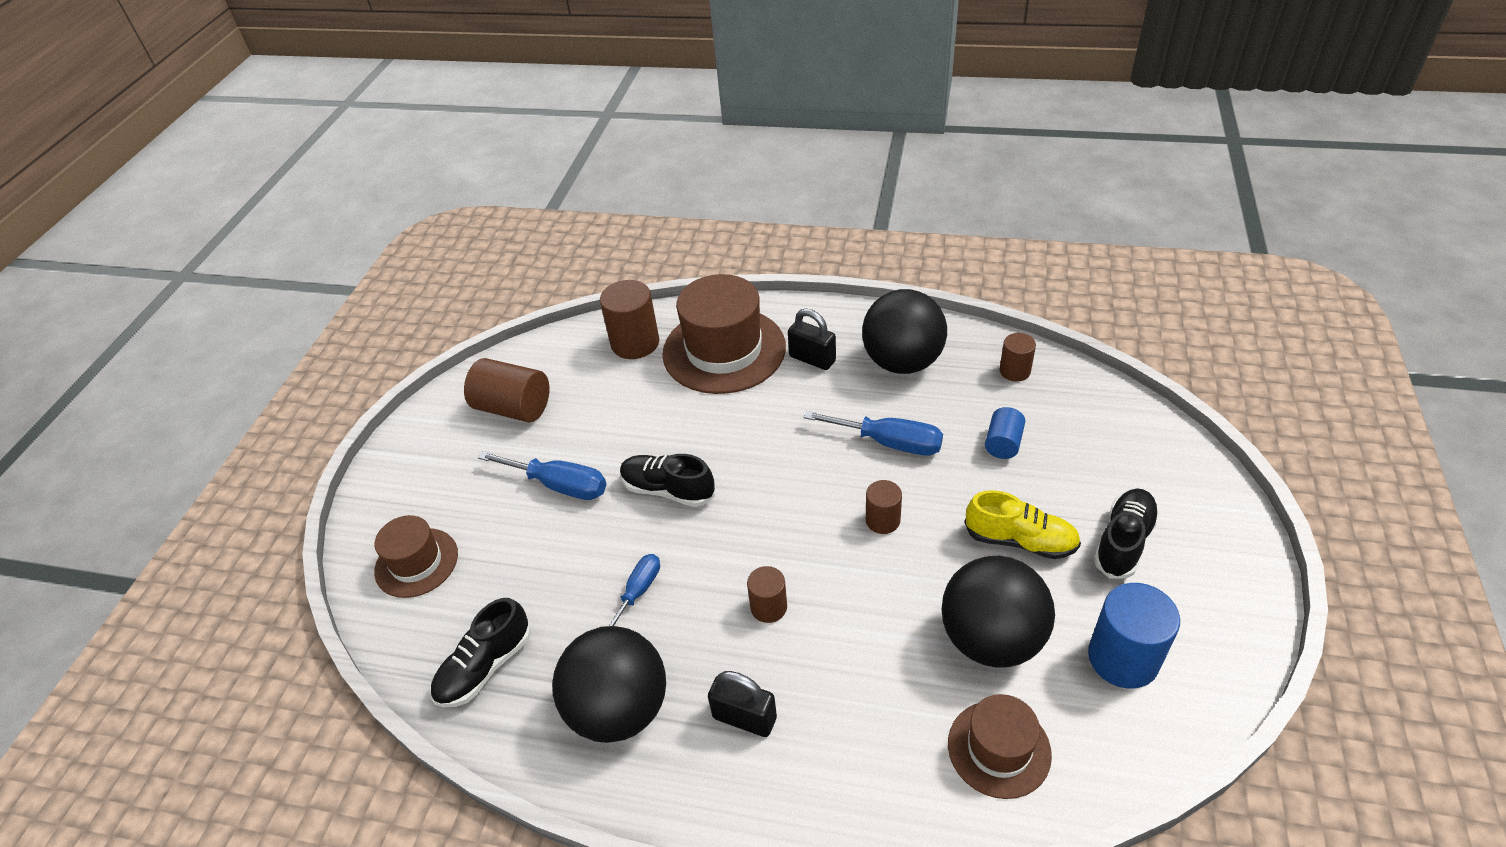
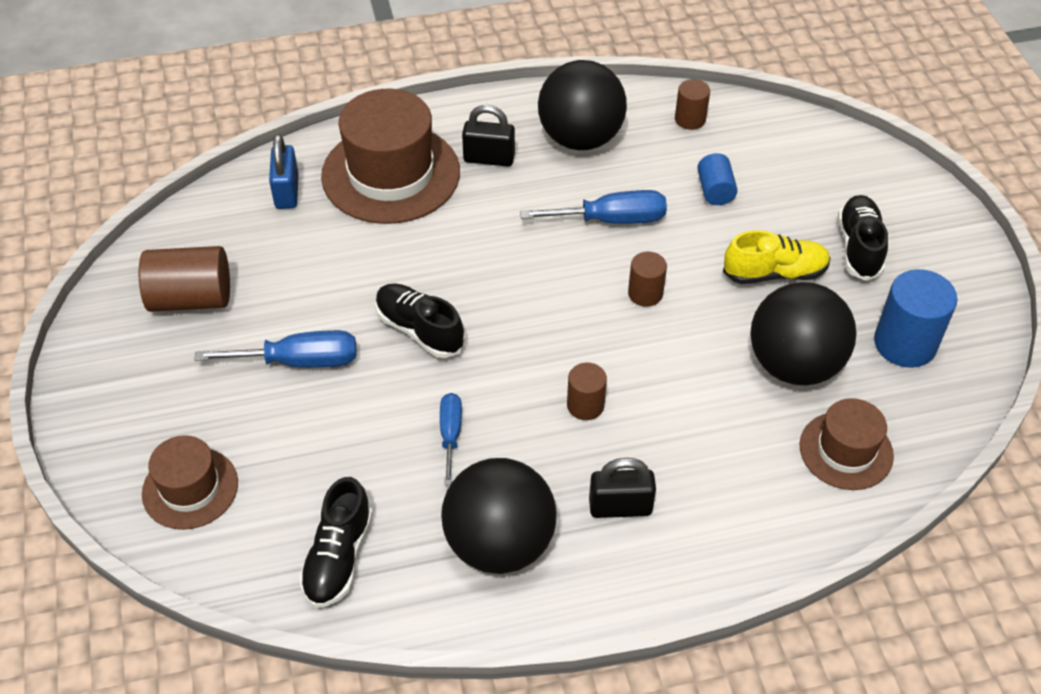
camera: 30 degrees left, 5 degrees up
brown cylinder [600,280,659,359] -> blue padlock [269,134,299,209]
black shoe [620,454,715,507] -> black shoe turned 45 degrees clockwise [375,283,465,358]

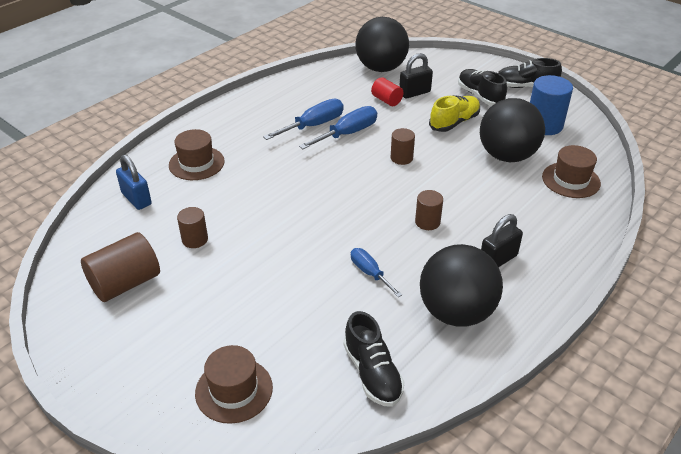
camera: 35 degrees left, 10 degrees down
blue screwdriver [194,330,357,368] -> blue screwdriver moved to [263,99,344,140]
brown hat [321,89,460,224] -> brown hat [169,129,225,180], size x0.56
black shoe [375,283,465,358] -> black shoe moved to [498,58,562,88]
black padlock [462,105,515,167] -> black padlock moved to [399,53,433,99]
black ball [538,60,627,150] -> black ball moved to [355,17,409,72]
brown cylinder [675,79,710,130] -> brown cylinder moved to [177,207,208,248]
blue cylinder [697,153,738,205] -> red cylinder [371,77,403,106]

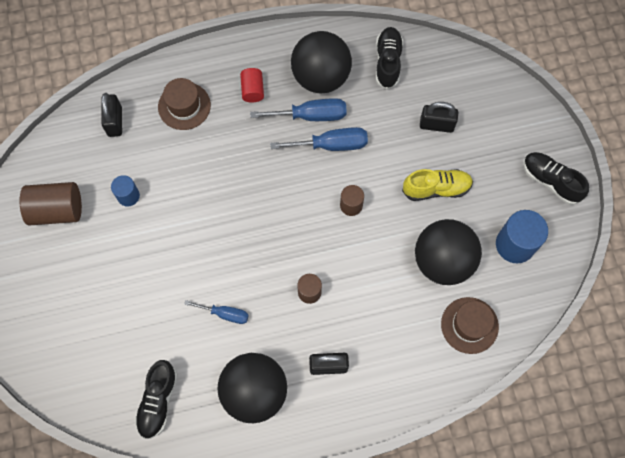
camera: 35 degrees right, 30 degrees up
blue padlock [116,155,152,210] -> black padlock [101,93,122,137]
brown cylinder [177,207,208,248] -> blue cylinder [111,175,140,206]
brown hat [195,345,273,424] -> none
blue screwdriver [351,248,402,297] -> blue screwdriver turned 105 degrees clockwise [184,300,249,324]
black ball [355,17,409,72] -> black ball moved to [291,31,352,93]
red cylinder [371,77,403,106] -> red cylinder moved to [240,68,264,103]
black shoe [458,69,507,106] -> black shoe moved to [376,27,403,89]

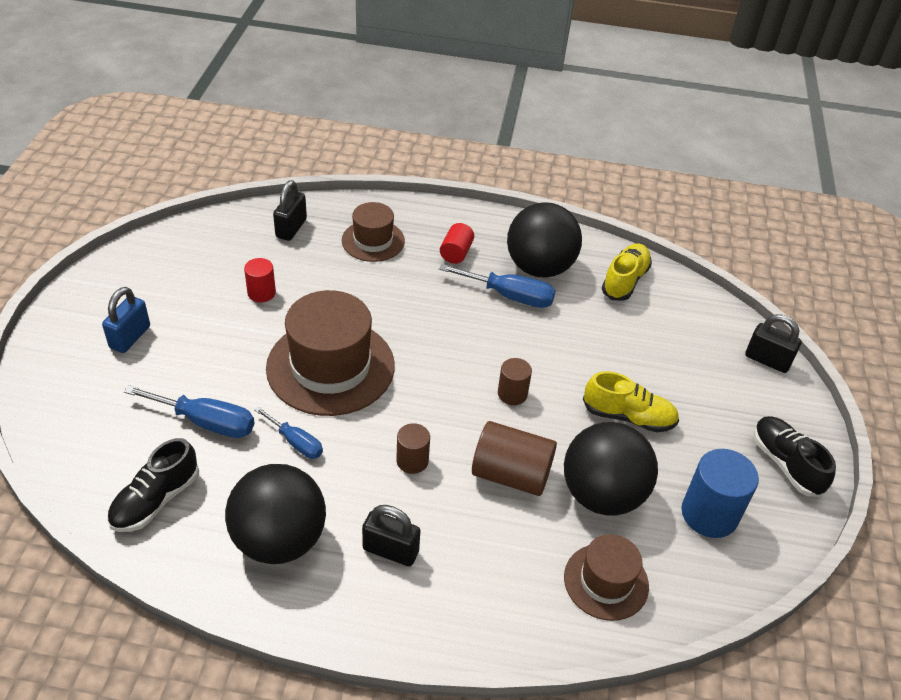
camera: 20 degrees right, 25 degrees down
brown cylinder [20,182,82,226] -> brown cylinder moved to [472,421,557,496]
blue cylinder [111,175,140,206] -> red cylinder [244,258,276,302]
blue screwdriver [270,127,368,151] -> blue screwdriver moved to [124,385,255,438]
black shoe [376,27,403,89] -> yellow shoe [602,243,652,301]
black padlock [420,102,458,133] -> black padlock moved to [745,314,802,373]
none -> blue padlock [102,287,150,353]
none -> brown hat [266,290,395,416]

